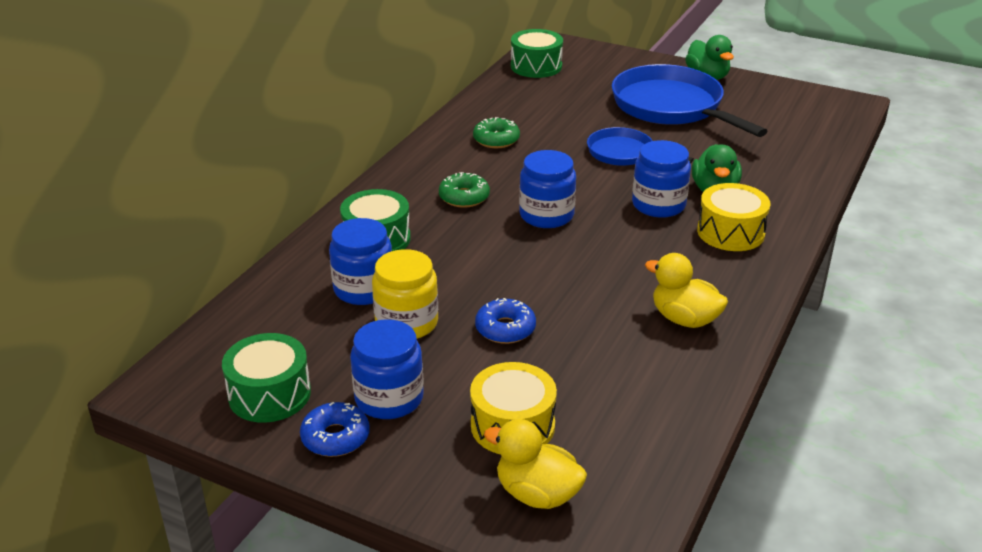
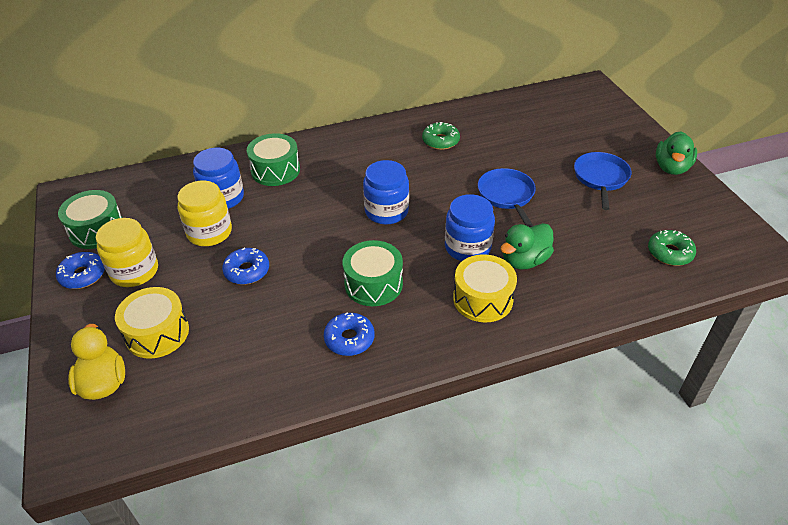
camera: 45 degrees right, 10 degrees up
blue jar [350,319,424,419] -> yellow jar [96,218,158,287]
green donut [439,172,490,208] -> green donut moved to [648,230,696,266]
green drum [511,29,563,78] -> green drum moved to [343,240,403,306]
blue pan [612,64,767,137] -> blue pan [574,152,632,210], size x0.56
yellow duck [645,253,728,328] -> blue donut [324,312,375,356]

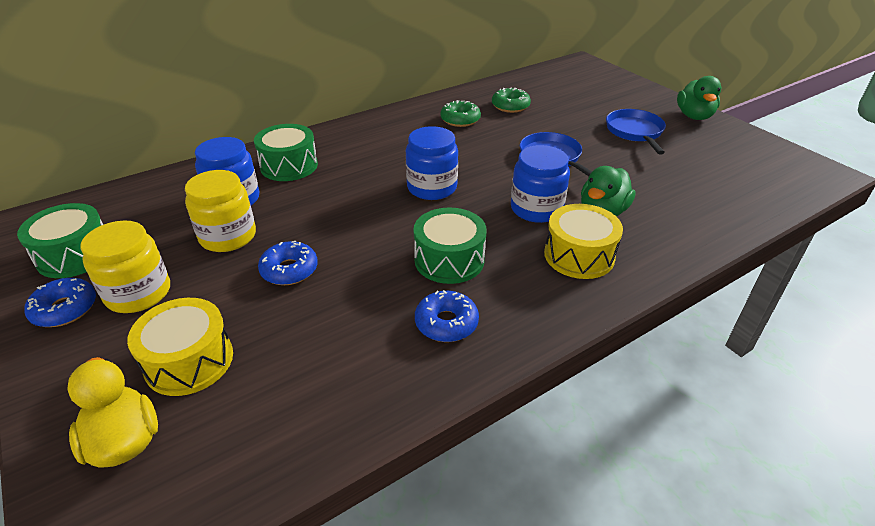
camera: 15 degrees left, 5 degrees down
green donut [648,230,696,266] -> green donut moved to [492,87,531,113]

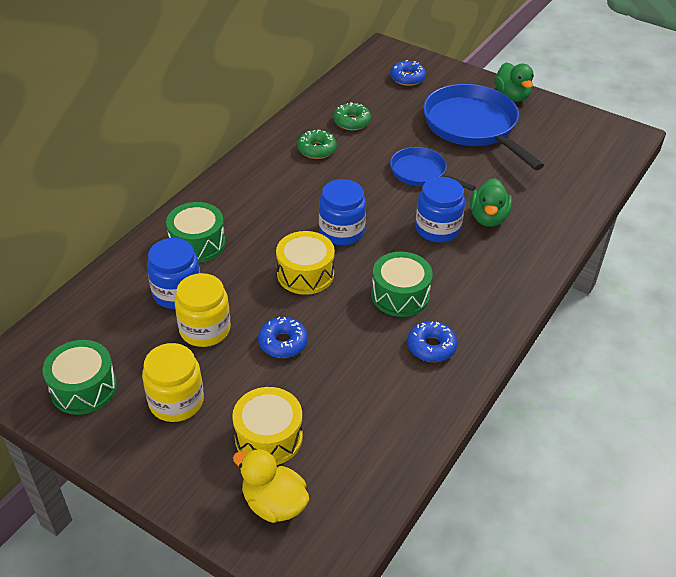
camera: 25 degrees left, 5 degrees up
blue donut [24,278,96,327] -> blue donut moved to [390,60,426,86]
yellow drum [544,204,623,279] -> yellow drum moved to [276,231,335,295]
blue pan [606,109,666,154] -> blue pan [423,84,544,170], size x1.79

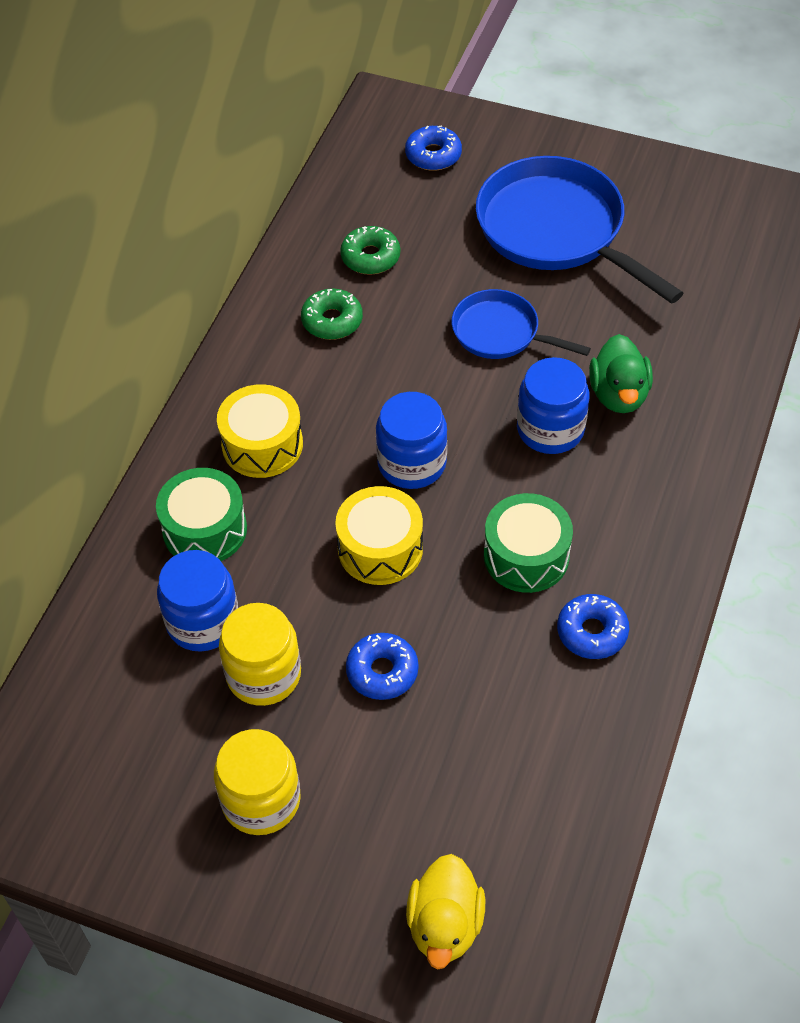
camera: 10 degrees left, 10 degrees up
green drum [43,340,117,415] -> none
yellow drum [232,387,303,465] -> yellow drum moved to [217,384,303,478]
yellow duck [233,449,309,523] -> yellow duck turned 105 degrees counterclockwise [406,854,485,970]
green duck [494,62,534,102] -> none

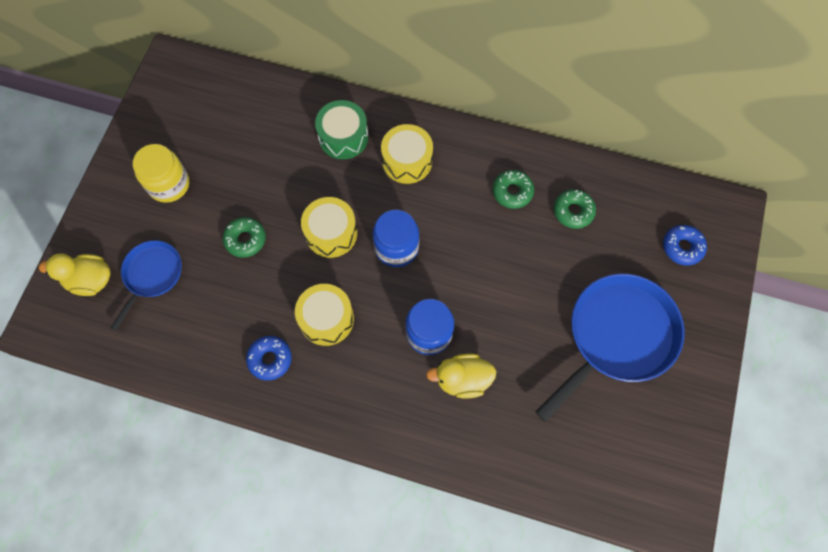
camera: 85 degrees right, 15 degrees up
blue jar [157,550,238,652] -> none
yellow jar [219,603,301,706] -> none
blue donut [346,633,419,700] -> green donut [223,217,266,258]
blue pan [452,289,591,359] -> blue pan moved to [110,240,182,331]
green drum [484,493,573,593] -> yellow drum [295,284,354,346]
green duck [589,334,653,413] -> yellow duck [426,354,497,398]

